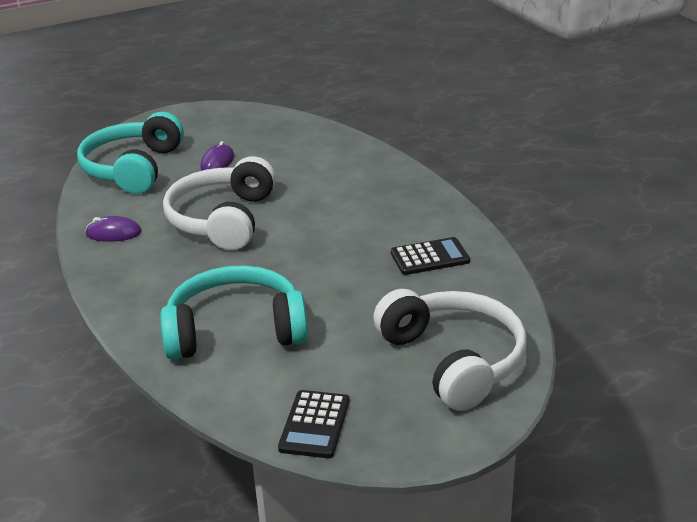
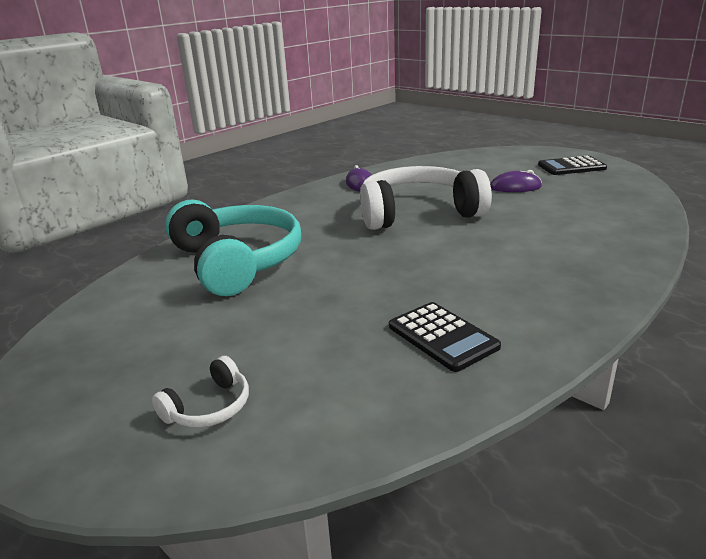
camera: 70 degrees right, 5 degrees down
turquoise headphones [77,112,184,194] -> none
black calculator [278,390,350,458] -> black calculator moved to [538,156,607,175]
white headphones [373,289,527,411] -> white headphones [152,356,249,428], size x0.41

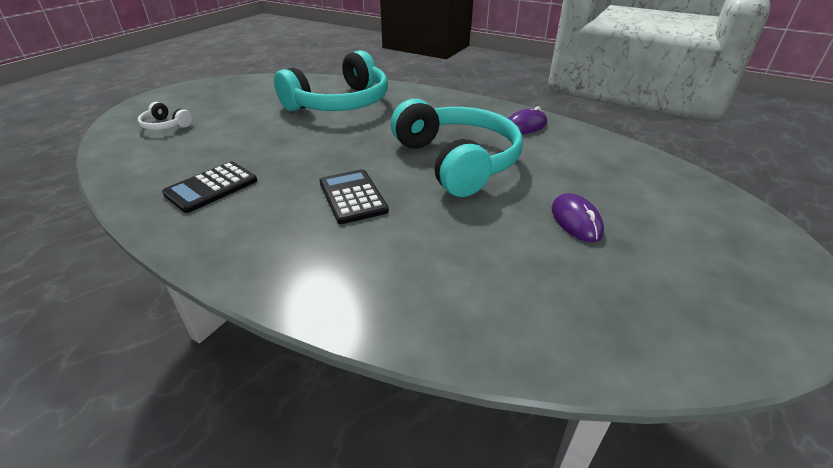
camera: 75 degrees right, 10 degrees up
white headphones [360,166,492,230] -> turquoise headphones [391,99,523,197]
black calculator [538,156,607,175] -> black calculator moved to [319,169,389,224]

